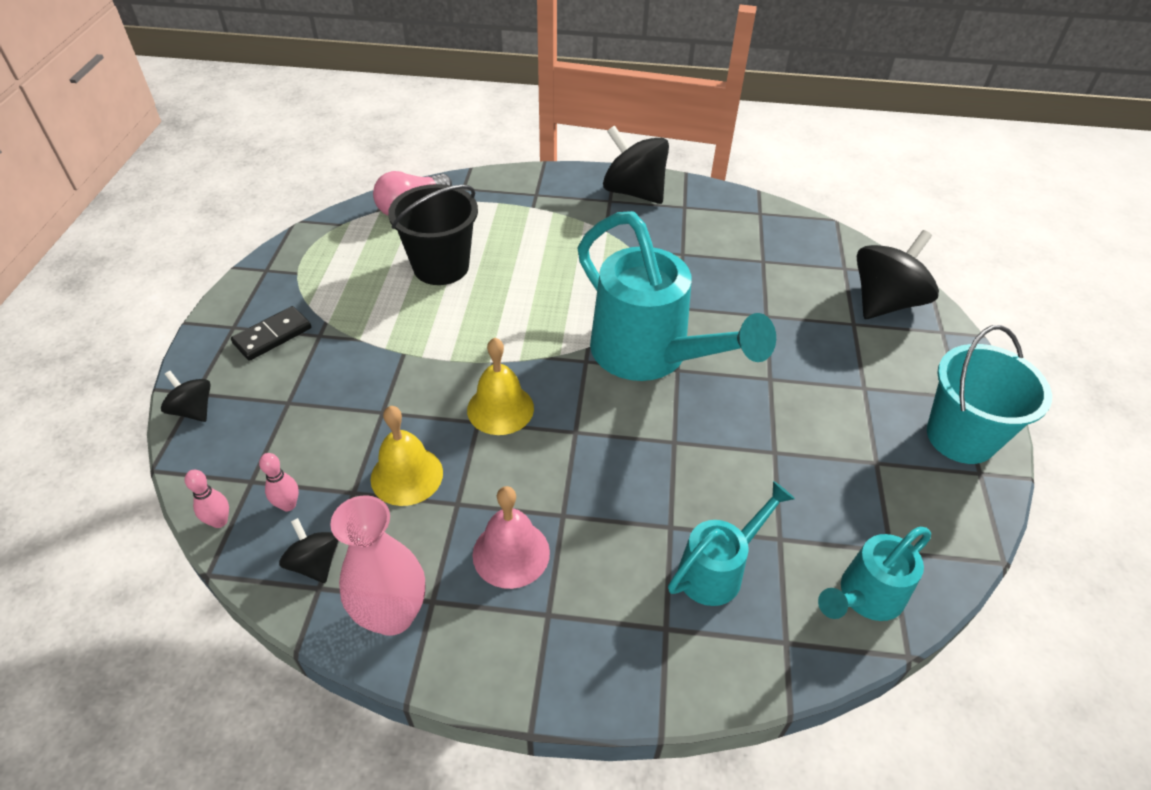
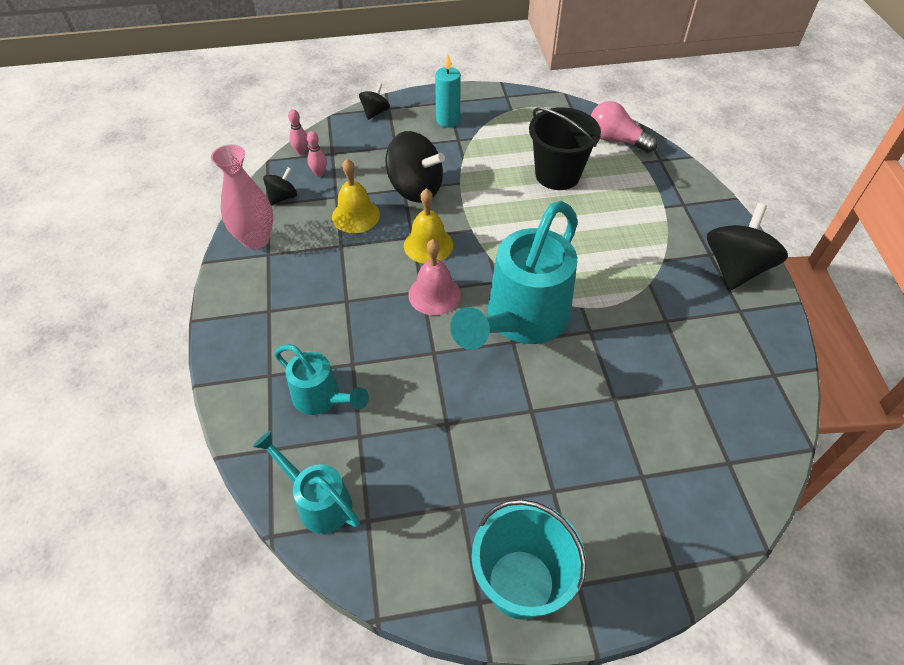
camera: 75 degrees right, 5 degrees up
black domino [231,306,311,361] -> turquoise candle [435,53,461,127]
pink bell [472,486,550,589] -> pink bell moved to [408,239,461,315]
black spinning top [857,230,939,319] -> black spinning top moved to [385,131,445,203]

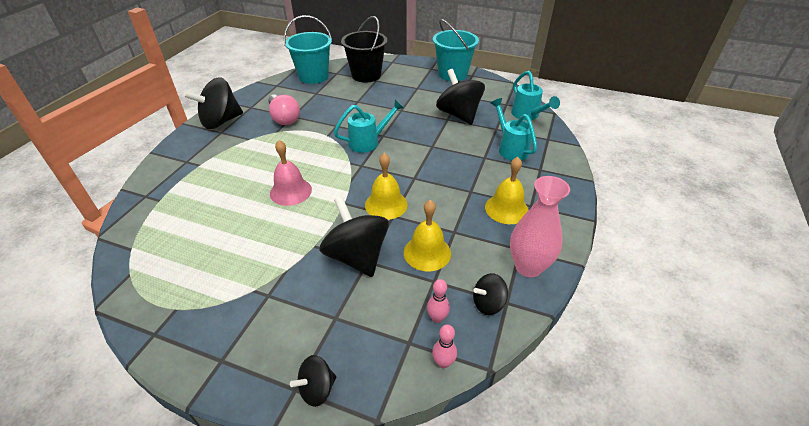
camera: 150 degrees left, 10 degrees down
pink bell [408,239,461,315] -> pink bell moved to [270,140,312,206]
turquoise candle [435,53,461,127] -> none
turquoise watering can [450,201,578,350] -> turquoise watering can [334,99,404,153], size x0.53
black bucket [529,107,601,190] -> black bucket moved to [341,16,387,83]
pink light bulb [591,101,658,153] -> pink light bulb moved to [268,94,300,125]
none -> turquoise bucket [284,15,332,84]
none -> black spinning top [436,69,485,125]
none -> yellow bell [485,157,528,224]

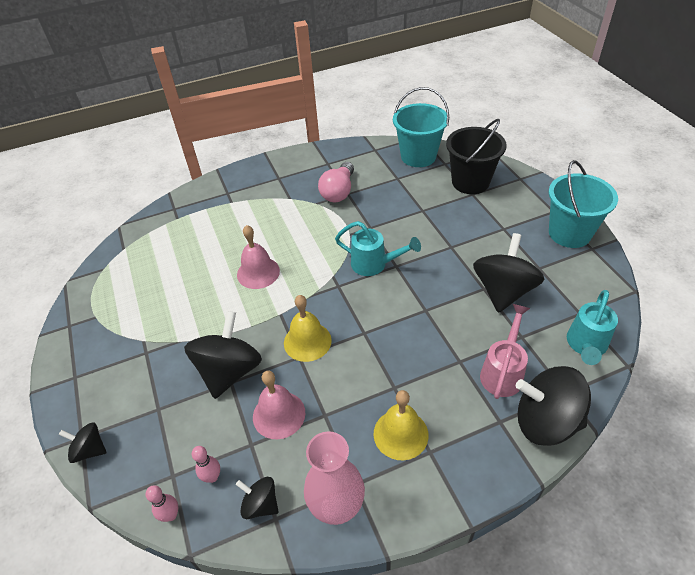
camera: 50 degrees right, 5 degrees up
black spinning top [183,77,243,129] -> black spinning top moved to [516,366,591,446]
yellow bell [404,200,451,272] -> pink bell [253,371,305,439]
turquoise watering can [490,98,537,161] -> pink watering can [480,304,530,399]

